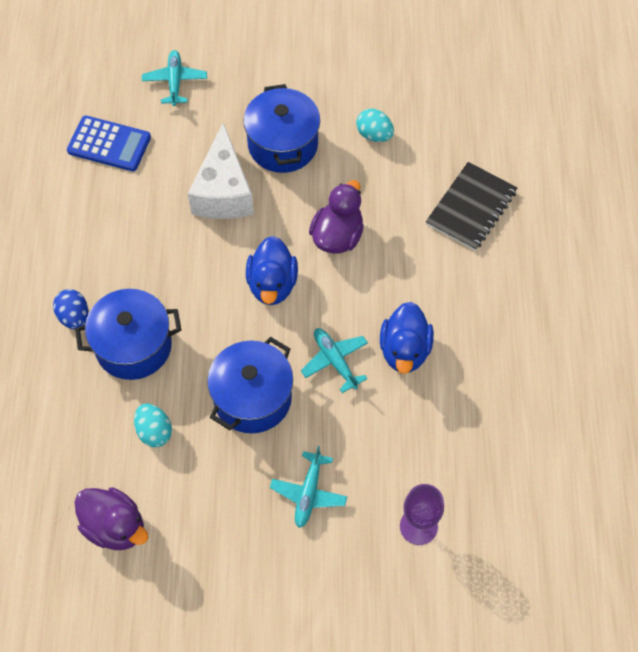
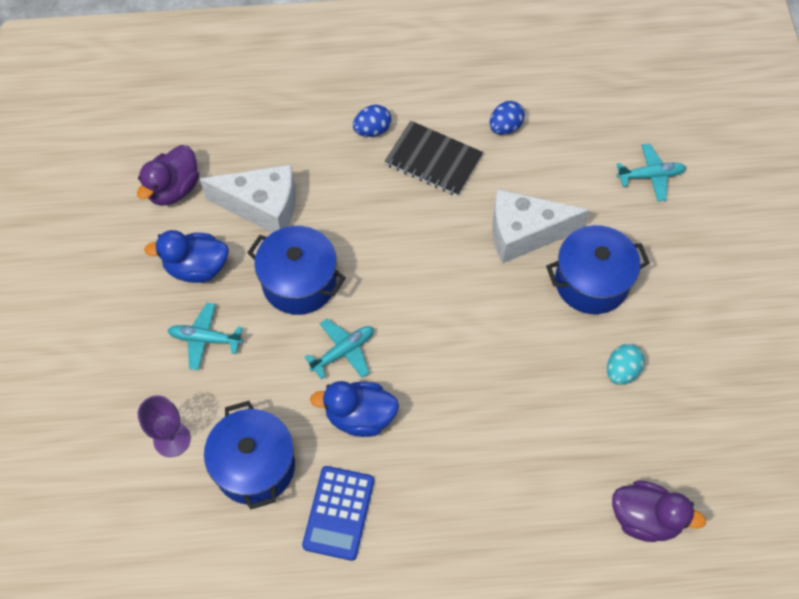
camera: 85 degrees right, 0 degrees up
blue calculator [67,115,151,171] -> blue calculator moved to [302,466,374,561]
blue pot [75,289,181,380] -> blue pot moved to [204,401,295,510]
turquoise egg [134,404,172,447] -> white cheese [200,164,296,233]
blue duck [246,236,298,305] -> blue duck moved to [144,230,229,283]
purple duck [309,180,364,253] -> purple duck moved to [612,481,706,542]
black notebook [426,162,517,251] -> black notebook moved to [385,121,483,196]
none -> blue egg [490,101,525,135]

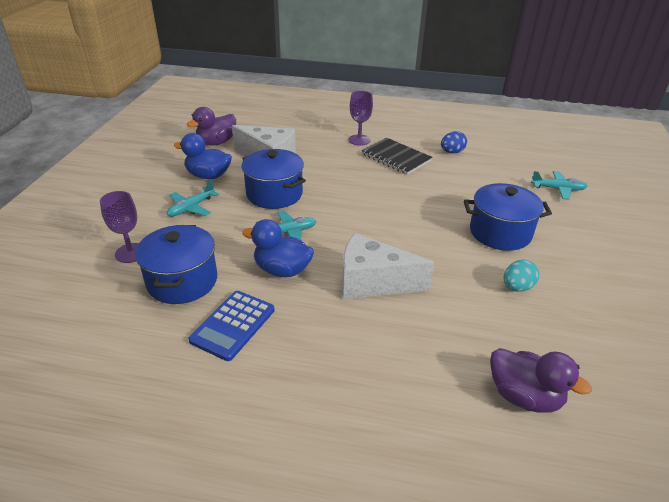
camera: 15 degrees right, 25 degrees down
turquoise plane [167,303,243,370] -> turquoise plane turned 75 degrees counterclockwise [167,180,219,217]
blue egg [353,105,391,137] -> purple goblet [348,91,373,146]
white cheese [492,189,589,264] -> white cheese moved to [342,233,434,299]

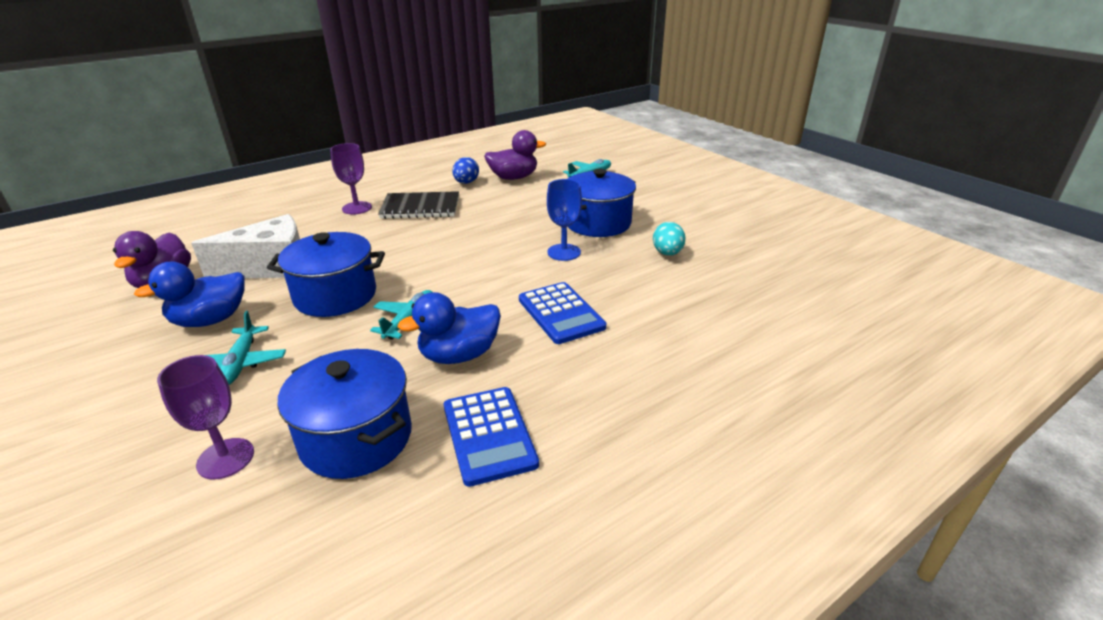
camera: 45 degrees left, 5 degrees down
white cheese [342,233,434,299] -> blue calculator [519,282,606,344]
purple duck [490,348,592,413] -> purple duck moved to [484,130,546,180]
none -> blue goblet [547,179,582,261]

